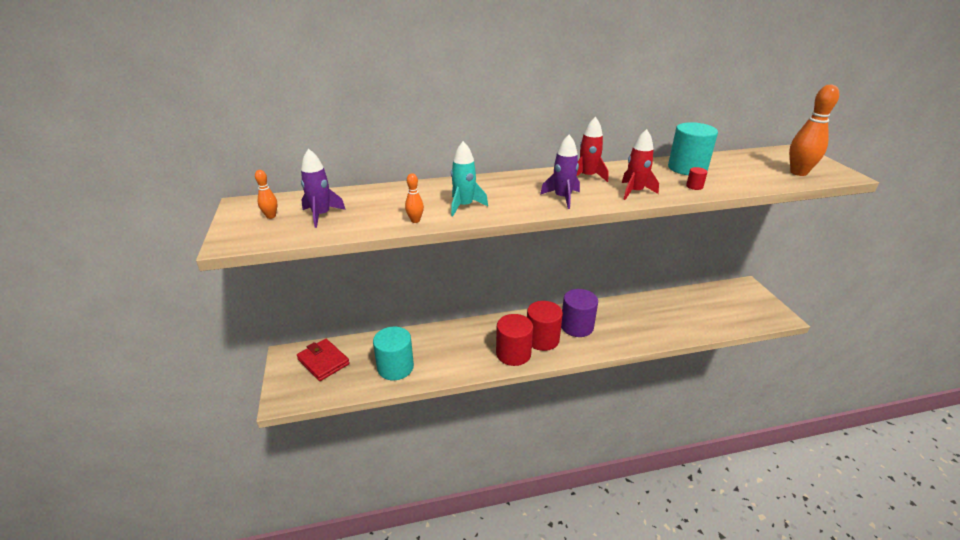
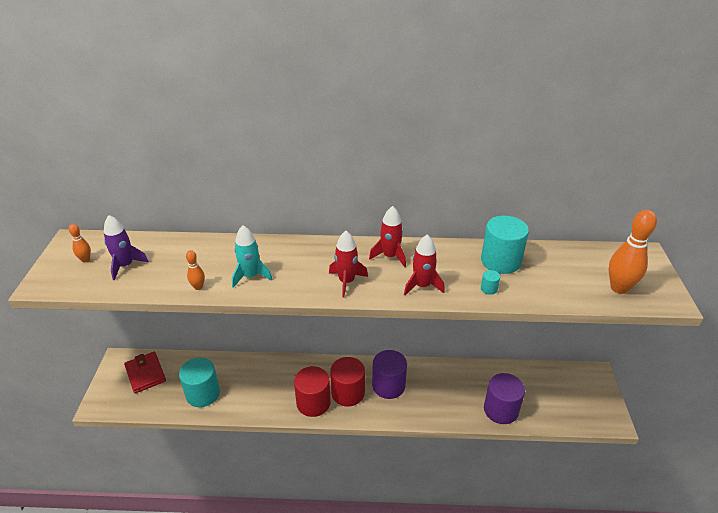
camera: 15 degrees right, 5 degrees up
purple rocket [540,134,580,209] -> red rocket [329,231,368,298]
red cylinder [686,167,707,190] -> turquoise cylinder [481,270,500,295]
none -> purple cylinder [484,373,525,424]

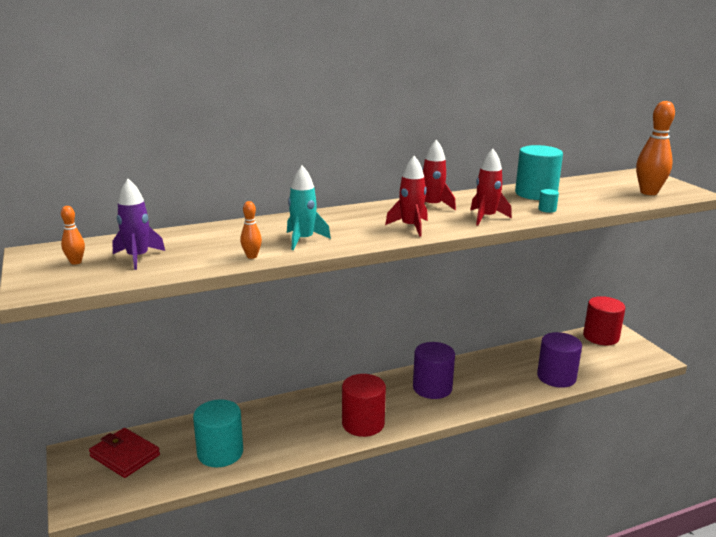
camera: 25 degrees left, 15 degrees down
red cylinder [330,357,365,407] -> red cylinder moved to [583,296,625,345]

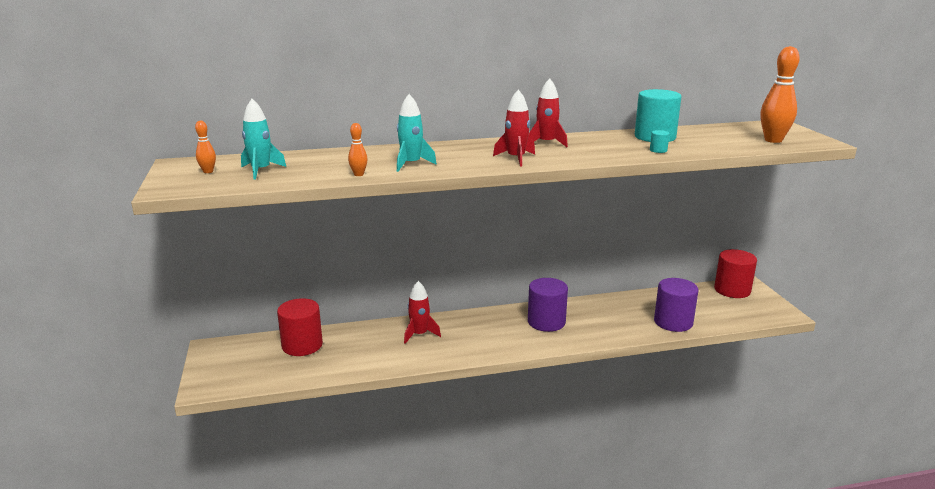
camera: 10 degrees right, 0 degrees up
red wallet [89,428,160,478] -> none
purple rocket [112,179,165,270] -> turquoise rocket [241,99,286,180]
turquoise cylinder [193,399,243,467] -> none
red cylinder [342,374,386,437] -> red cylinder moved to [277,298,323,356]
red rocket [470,149,512,225] -> red rocket moved to [404,281,441,344]

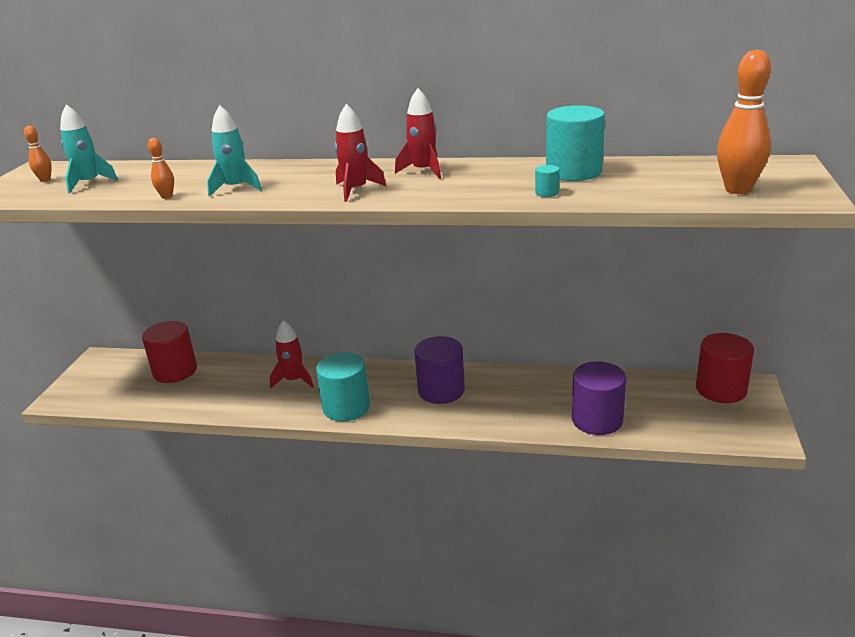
camera: 25 degrees right, 5 degrees up
none -> turquoise cylinder [316,352,370,421]

